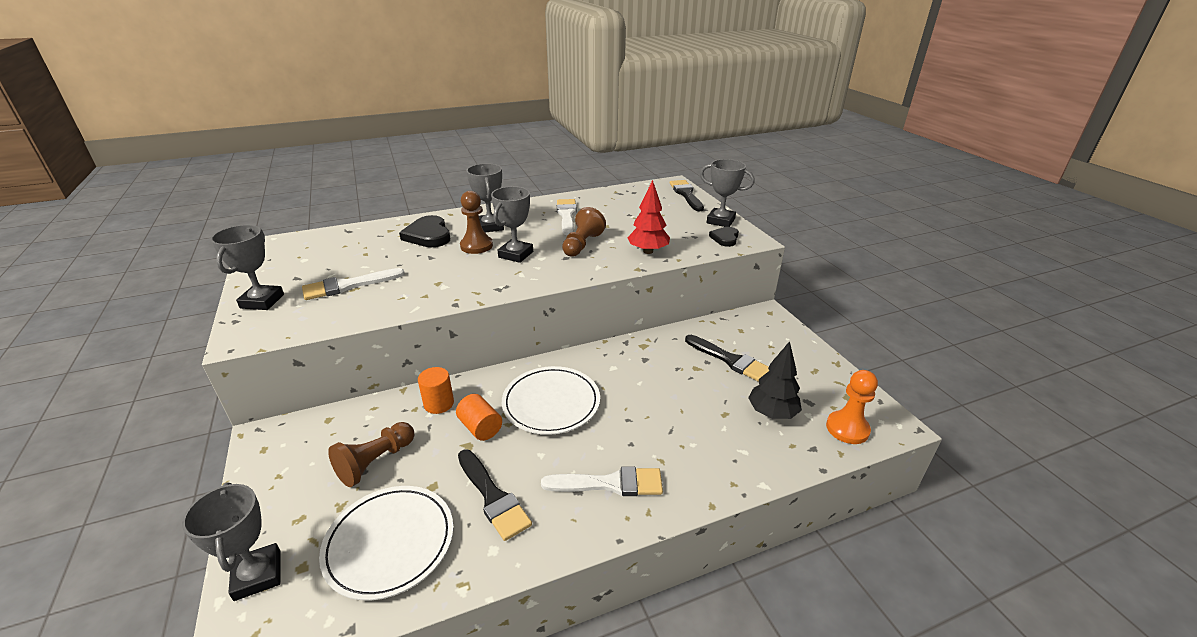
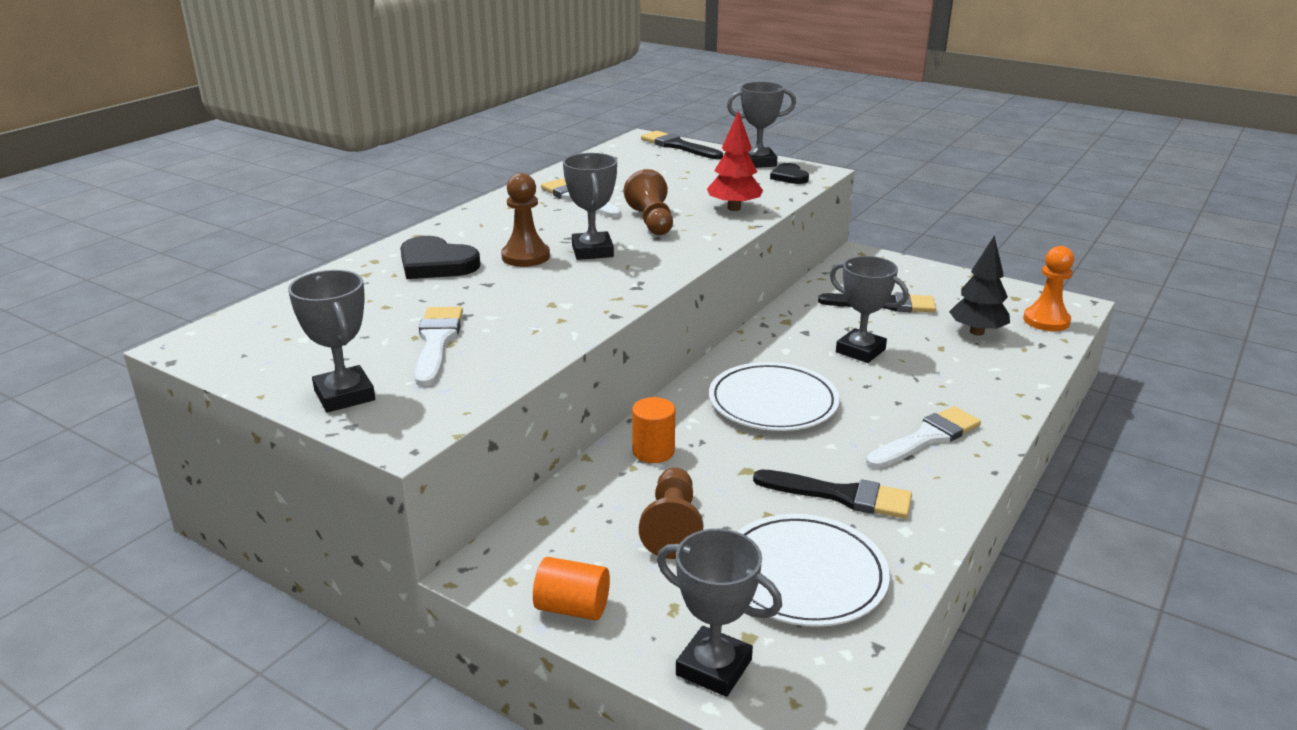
camera: 35 degrees left, 5 degrees down
white brush [302,268,405,300] -> white brush turned 150 degrees clockwise [415,307,463,387]
orange cylinder [456,394,502,441] -> orange cylinder moved to [533,557,610,620]
grey trophy [466,163,504,232] -> grey trophy moved to [830,256,909,363]

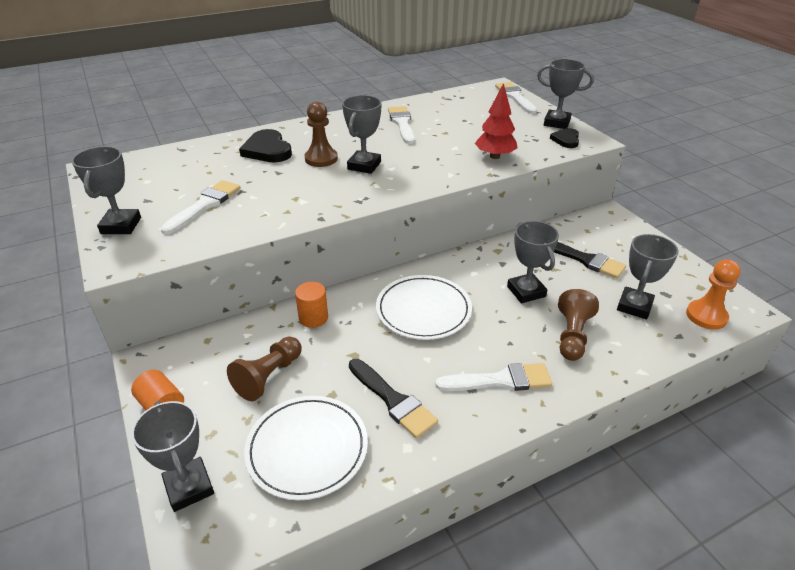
camera: 30 degrees right, 10 degrees up
brown pawn [624,169,673,235] -> brown pawn moved to [558,289,599,361]
black brush [641,131,723,159] -> white brush [495,82,537,114]
black tree [949,236,1010,336] -> grey trophy [617,234,679,319]

